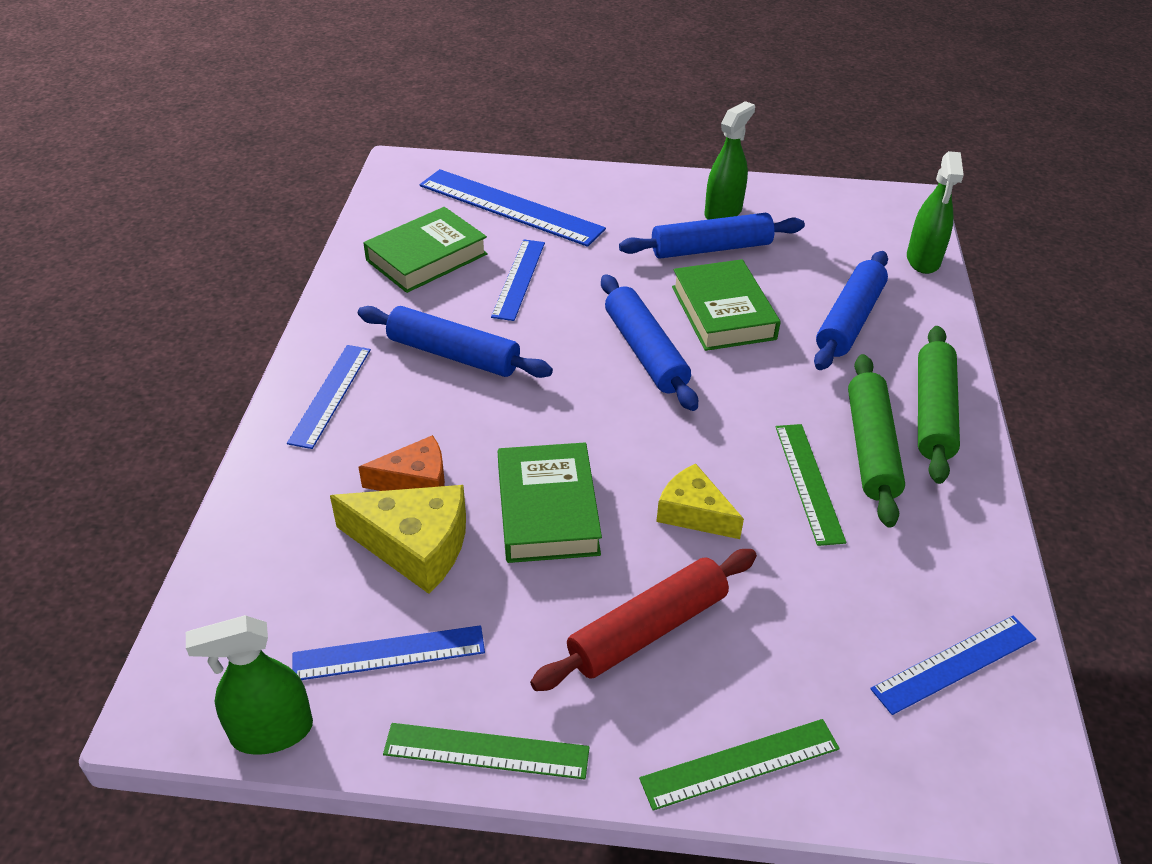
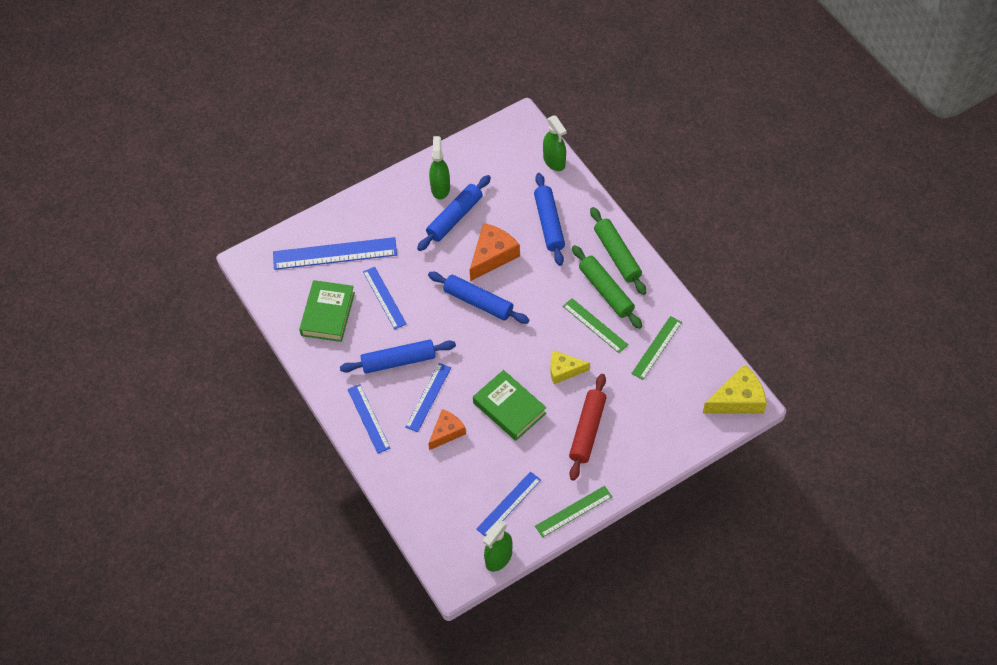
camera: 35 degrees left, 15 degrees up
yellow cheese [330,485,466,594] -> yellow cheese moved to [703,364,767,414]
green ruler [639,719,840,811] -> green ruler moved to [631,316,682,380]
green book [672,259,781,351] -> orange cheese [470,223,520,281]
blue ruler [870,615,1036,715] -> blue ruler moved to [405,363,451,432]

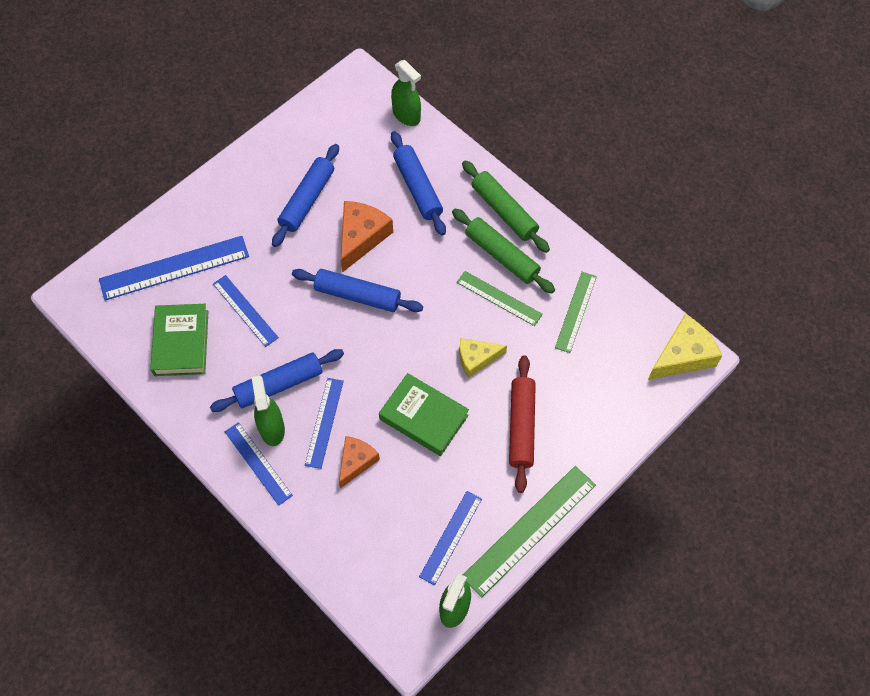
camera: 15 degrees left, 5 degrees up
green spray bottle [429,136,450,200] -> green spray bottle moved to [251,376,285,446]
green ruler [535,486,612,538] -> green ruler [463,466,596,598], size x1.64

